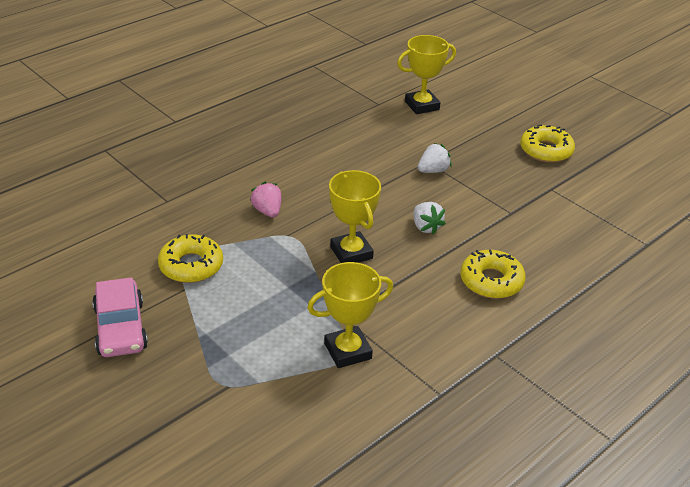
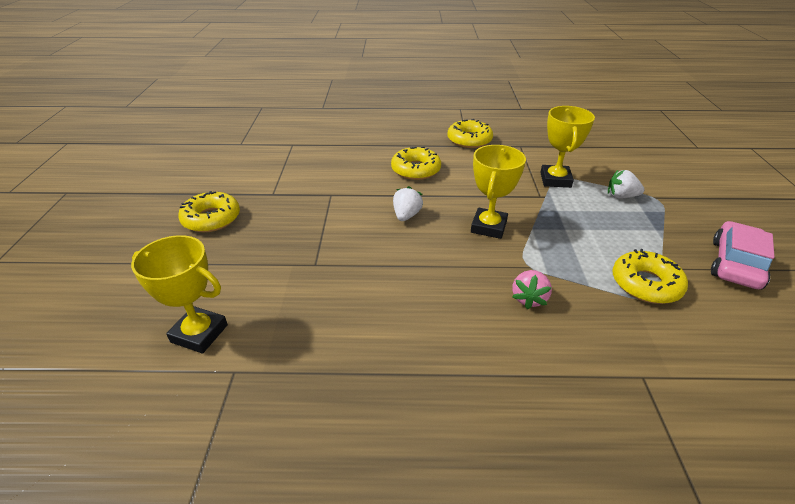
camera: 135 degrees left, 0 degrees up
yellow trophy [308,262,393,368] -> yellow trophy turned 75 degrees clockwise [540,106,595,188]
white strawberry [418,143,452,173] -> white strawberry moved to [608,170,645,198]
none -> yellow donut [447,119,493,148]

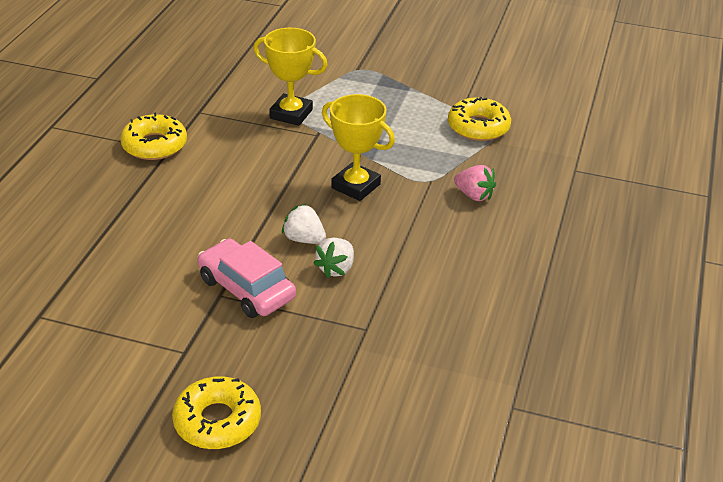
camera: 75 degrees left, 0 degrees up
yellow trophy [131,235,228,353] -> none
yellow donut [391,147,441,180] -> none
white strawberry [608,170,645,198] -> white strawberry moved to [313,238,354,278]
pink car [711,221,775,289] -> pink car moved to [198,238,296,318]

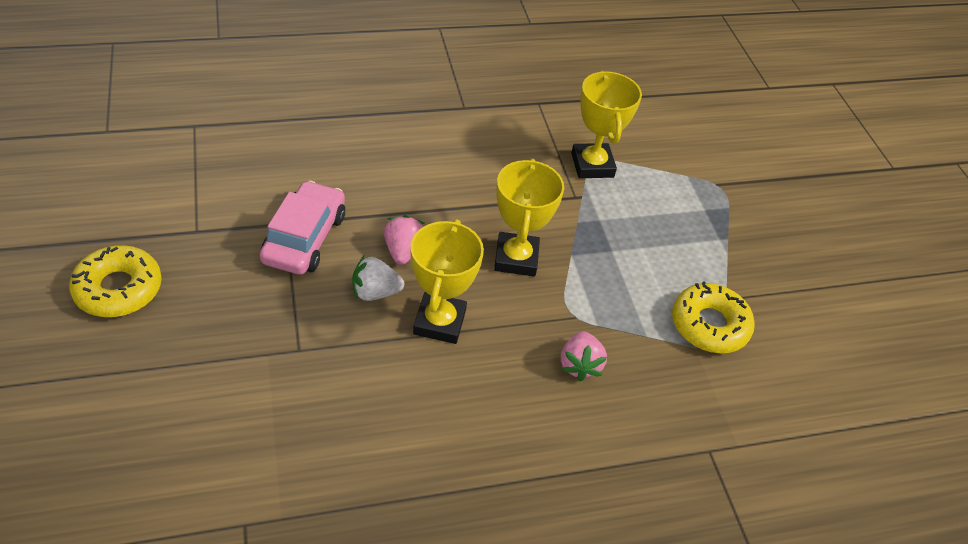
camera: 55 degrees right, 10 degrees up
yellow donut [120,113,187,160] -> none
white strawberry [282,204,326,244] -> pink strawberry [384,215,425,265]
none -> yellow trophy [411,219,484,344]

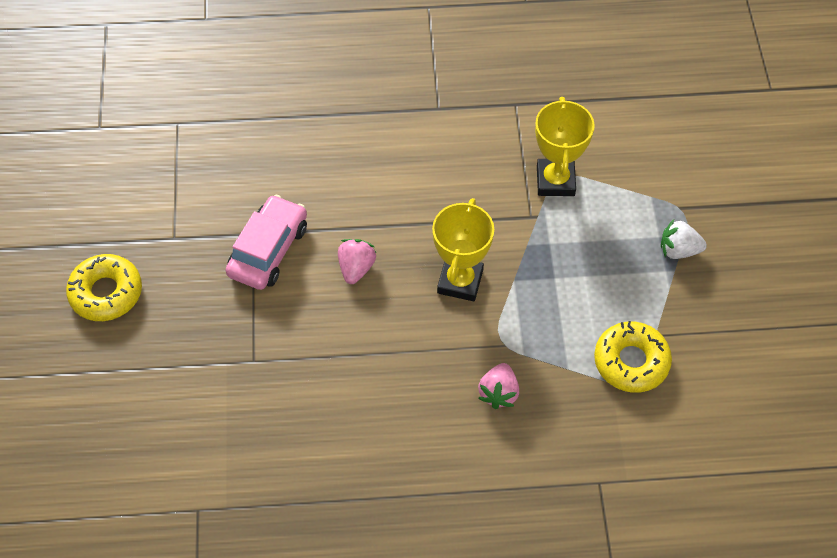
camera: 15 degrees right, 10 degrees up
white strawberry [352,255,404,301] -> white strawberry moved to [661,219,707,259]
yellow trophy [411,219,484,344] -> none

